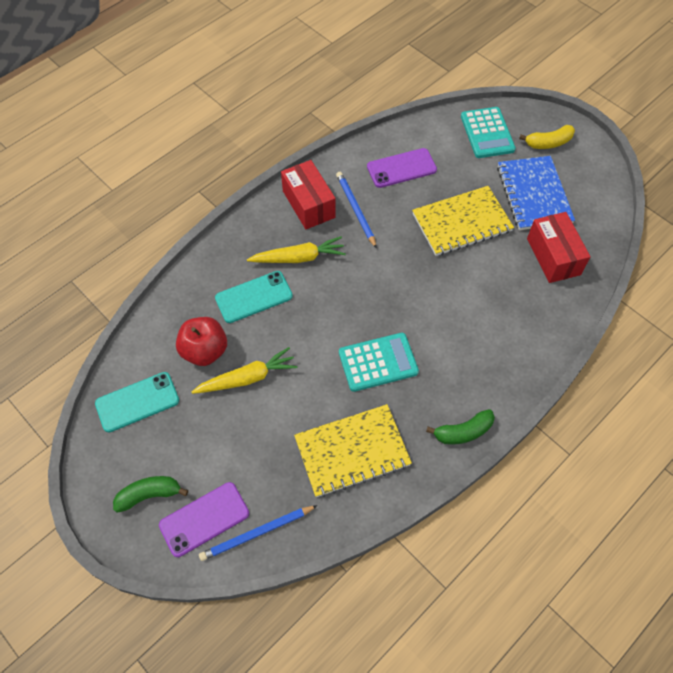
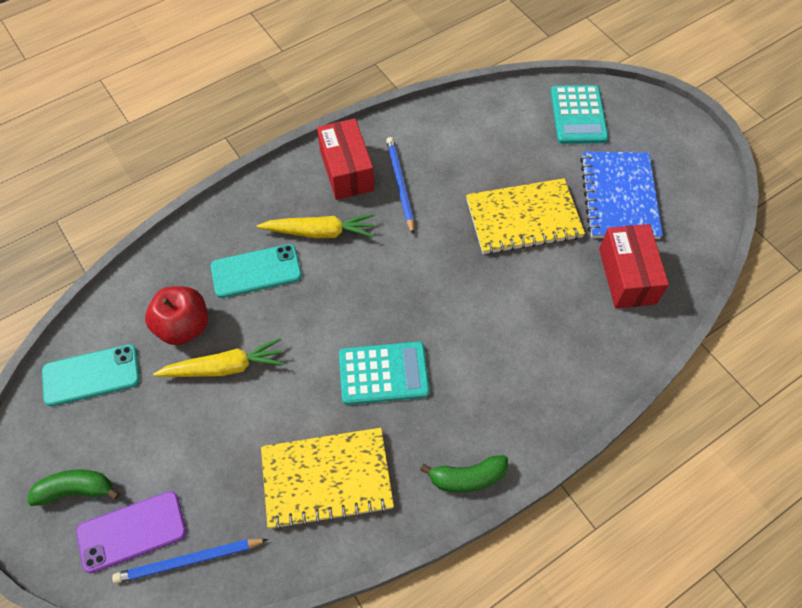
camera: 10 degrees right, 0 degrees up
purple phone [367,148,437,188] -> none
yellow banana [519,125,575,149] -> none

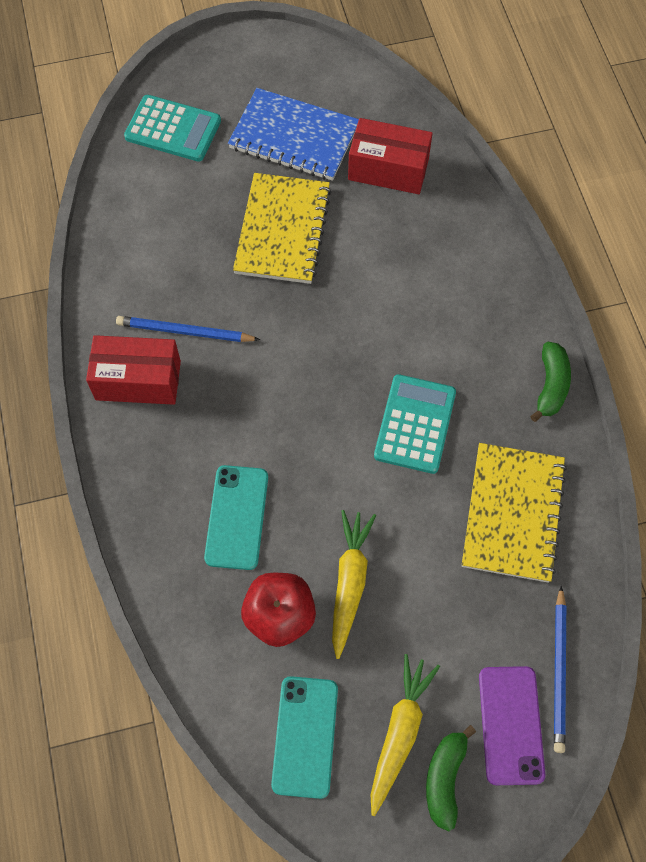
camera: 70 degrees left, 5 degrees up
yellow carrot [257,214,374,238] -> yellow carrot moved to [371,654,440,816]

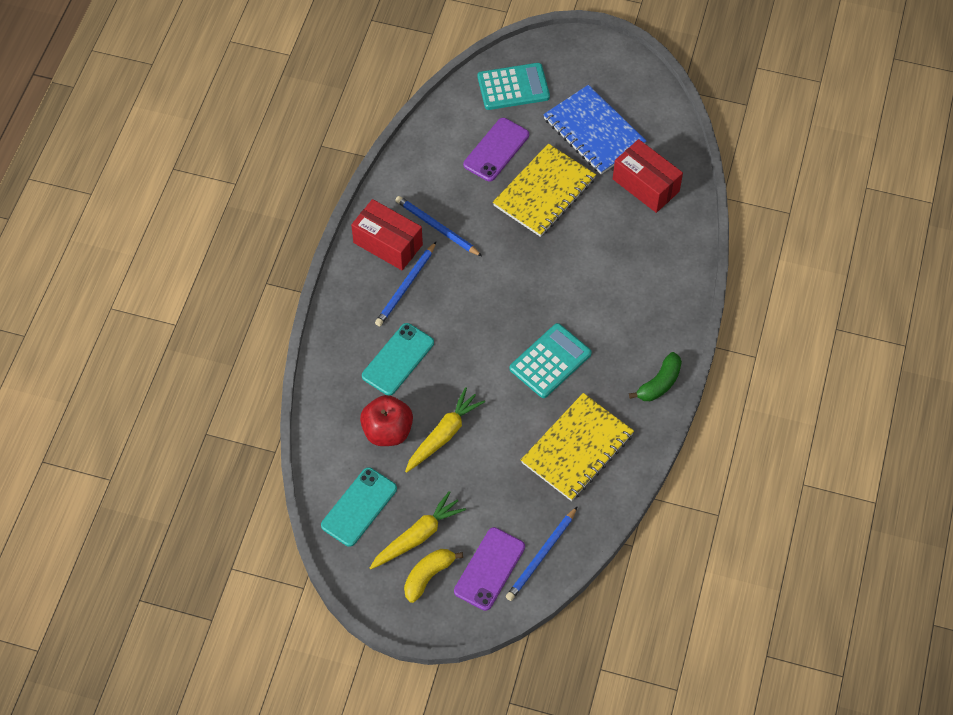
camera: 30 degrees right, 5 degrees down
turquoise calculator [124,95,221,162] -> turquoise calculator turned 60 degrees counterclockwise [478,63,550,110]
green banana [426,725,476,831] -> yellow banana [404,549,463,603]
none -> blue pencil [375,242,436,326]
none -> purple phone [463,118,529,181]

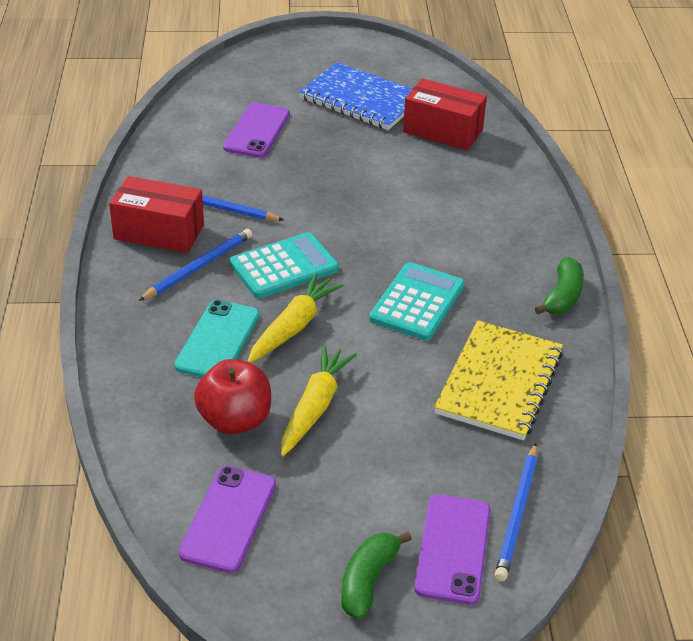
camera: 20 degrees left, 20 degrees down
turquoise phone [321,467,397,547] -> purple phone [179,466,276,573]
yellow carrot [370,491,466,569] -> yellow carrot moved to [247,273,344,363]
blue pencil [375,242,436,326] -> blue pencil turned 150 degrees counterclockwise [139,229,252,301]
yellow banana [404,549,463,603] -> green banana [341,532,412,620]
turquoise calculator [478,63,550,110] -> turquoise calculator moved to [230,232,339,298]
yellow notebook [493,143,596,237] -> none

